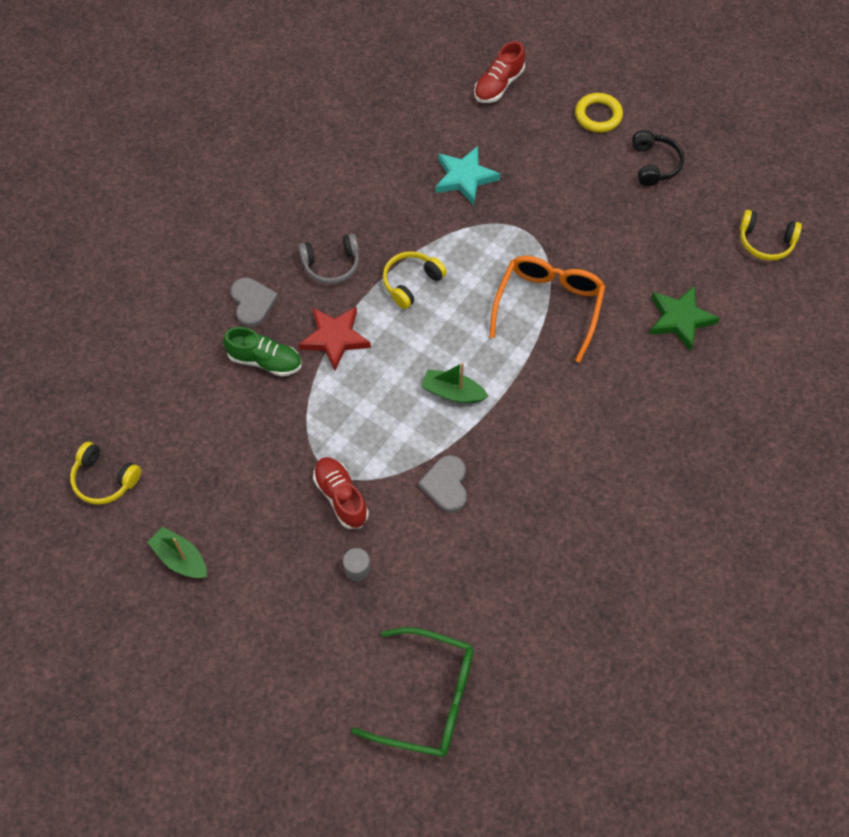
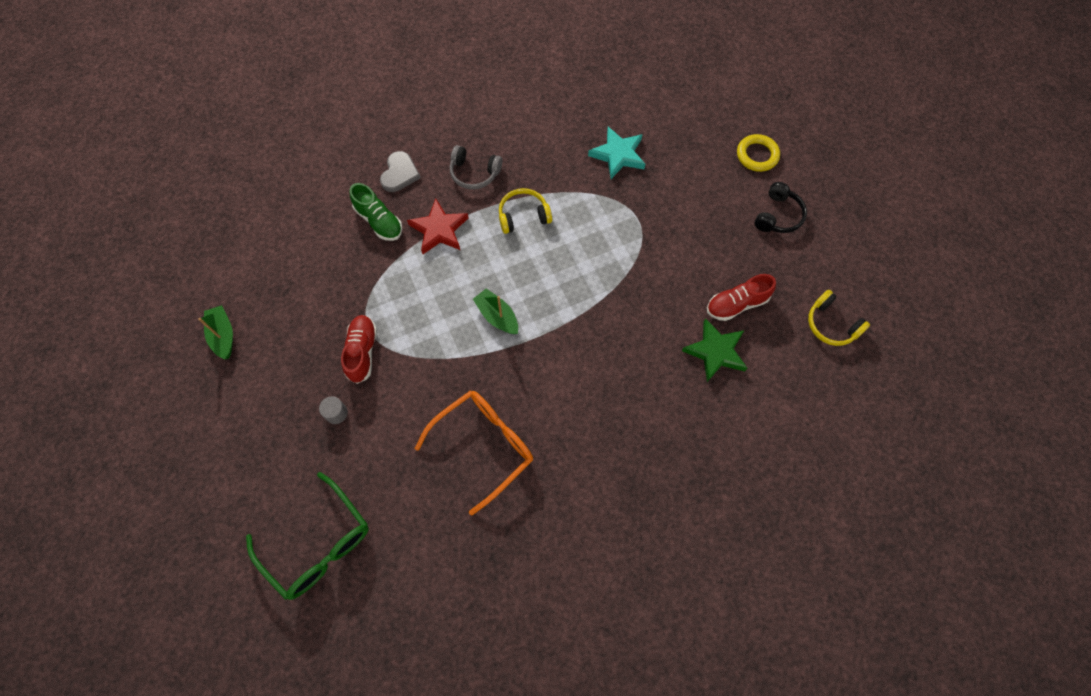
camera: 30 degrees right, 5 degrees up
yellow headphones [70,442,141,505] -> none
grey heart [418,455,467,513] -> none
red shoe [474,41,525,103] -> red shoe moved to [707,274,776,321]
orange glasses [489,256,606,363] -> orange glasses moved to [414,390,533,515]

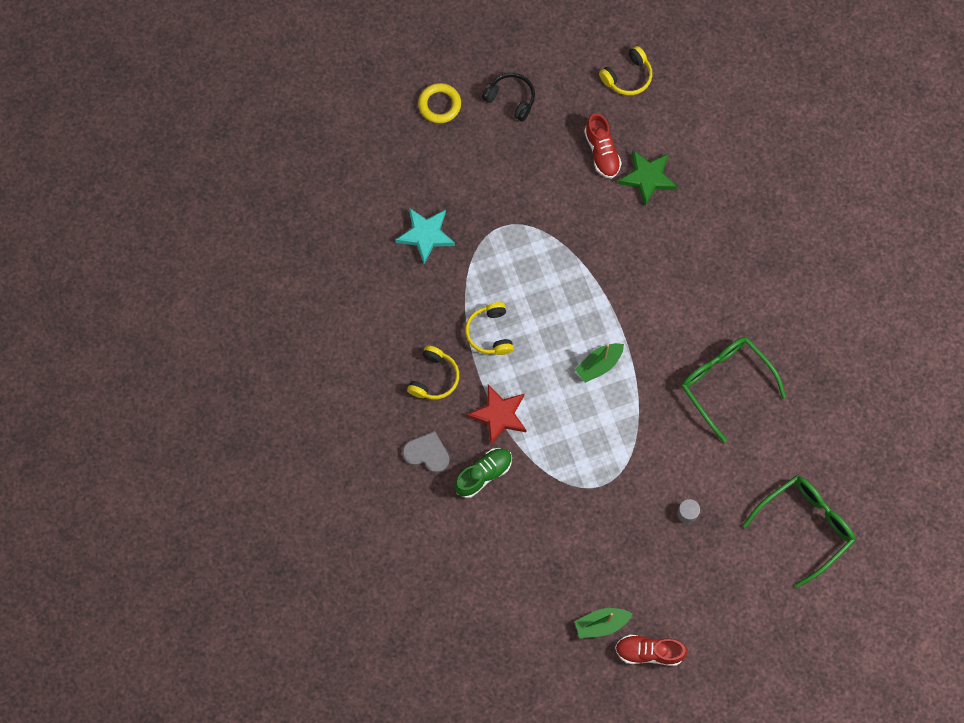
camera: 85 degrees left, 5 degrees up
red shoe [341,315,377,384] -> red shoe moved to [615,635,687,666]
orange glasses [414,390,533,515] -> green glasses [681,337,786,443]
grey headphones [450,145,502,190] -> yellow headphones [407,345,459,399]

